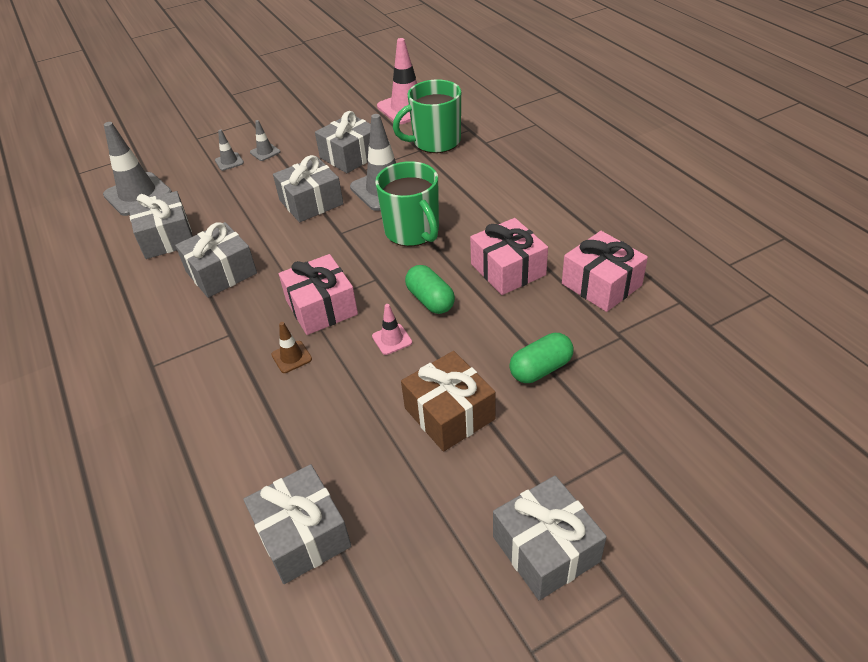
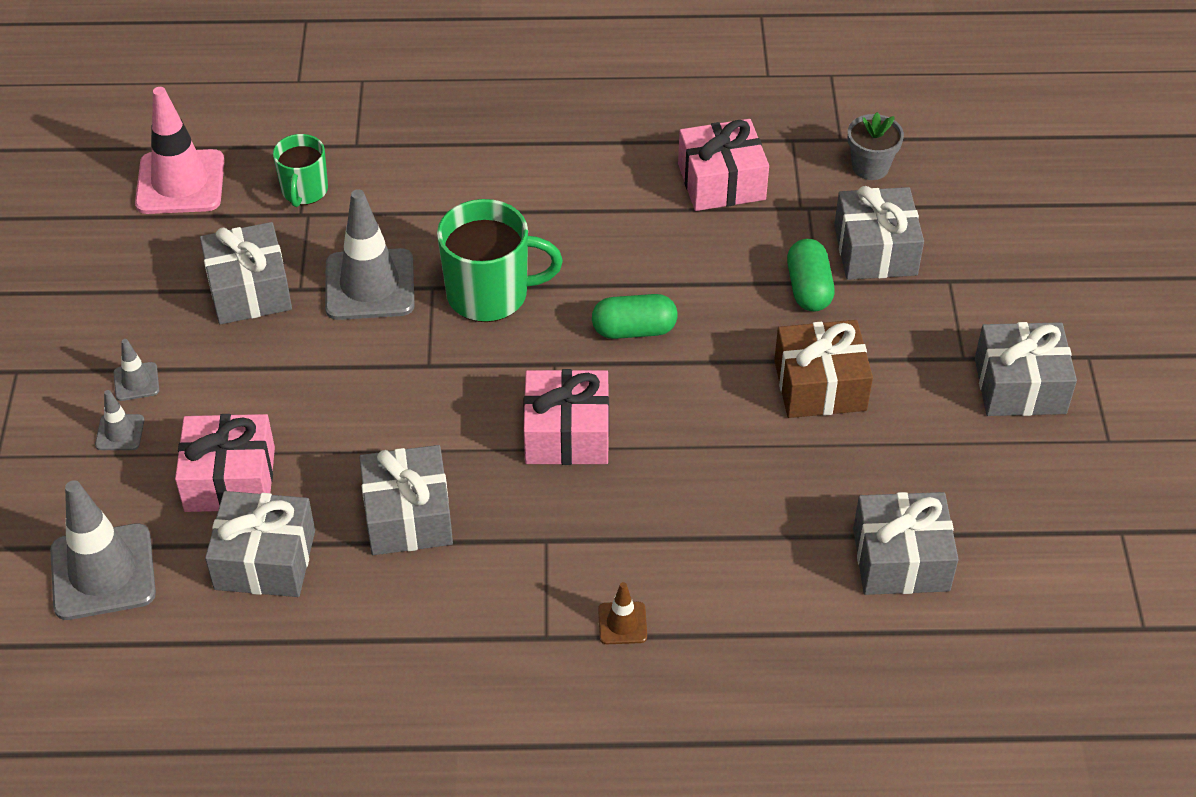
camera: 65 degrees left, 5 degrees up
brown traffic cone [271,322,312,373] -> brown traffic cone moved to [598,582,647,644]
grey gift [273,155,344,222] -> grey gift moved to [834,186,924,280]
pink traffic cone [372,304,412,355] -> none
green mug [393,79,461,153] -> green mug [273,134,328,207], size x0.61
pink gift [470,218,548,295] -> pink gift moved to [175,414,275,512]
none -> grey flower pot [847,112,904,180]

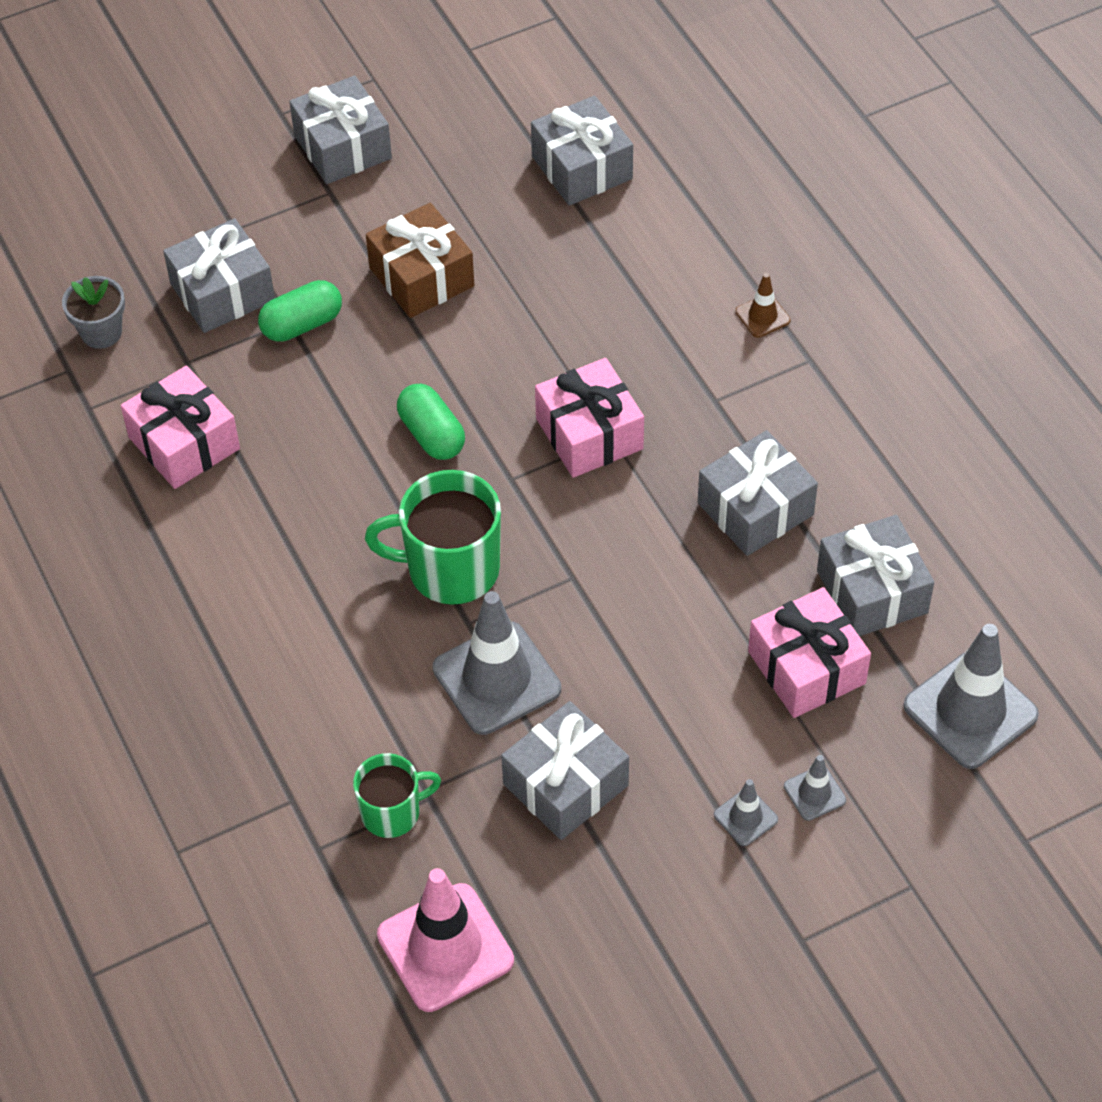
camera: 115 degrees left, 5 degrees up
green mug [437,199,563,322] -> green mug turned 60 degrees counterclockwise [365,470,501,605]

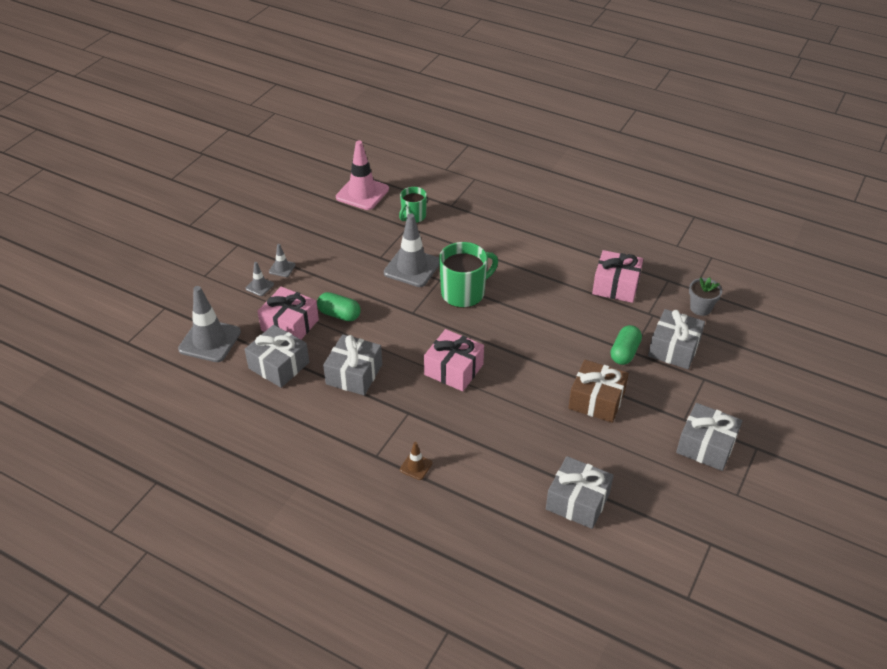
camera: 145 degrees right, 10 degrees down
green capsule [397,384,465,460] -> green capsule moved to [317,292,361,321]
grey gift [501,701,629,840] -> none

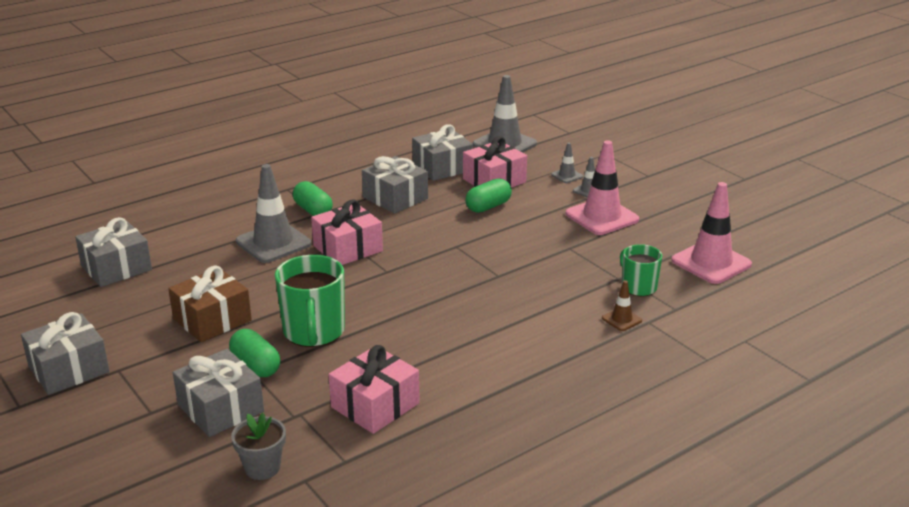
camera: 115 degrees right, 15 degrees down
grey traffic cone [384,213,439,287] -> grey traffic cone moved to [236,164,311,263]
brown traffic cone [400,442,432,480] -> brown traffic cone moved to [602,280,642,331]
green mug [439,242,498,308] -> green mug moved to [275,255,345,347]
none -> green capsule [293,181,333,216]
none -> pink traffic cone [566,140,639,235]

